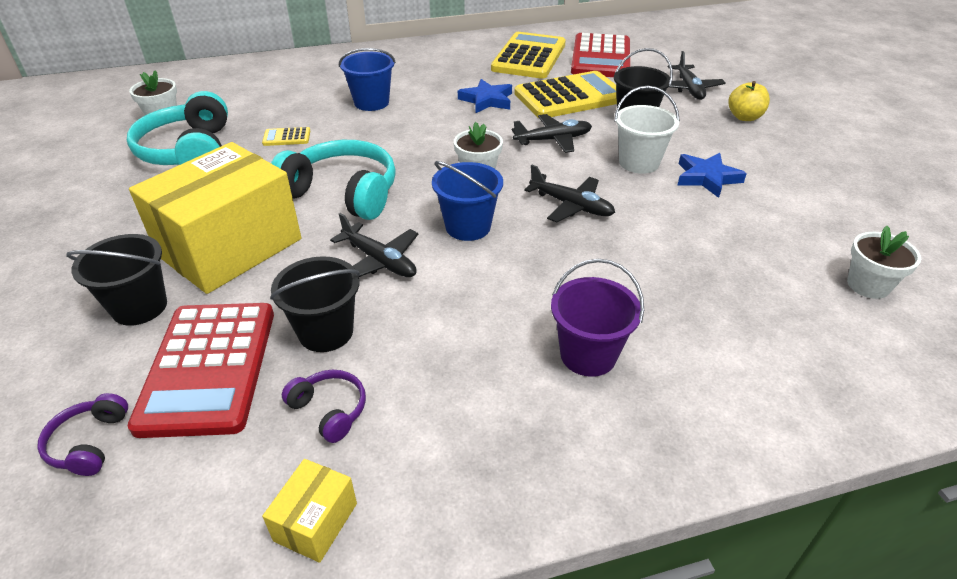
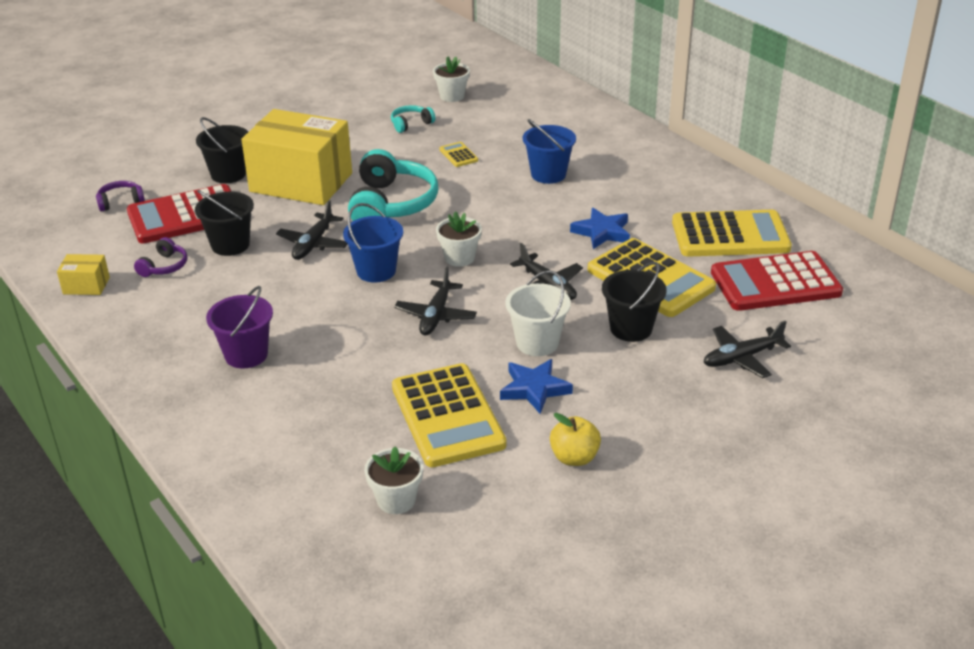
camera: 70 degrees right, 5 degrees down
turquoise headphones [127,91,228,165] -> turquoise headphones [391,105,435,133], size x0.48
yellow apple [728,81,770,121] -> yellow apple moved to [550,413,601,466]
none -> yellow calculator [392,363,506,467]

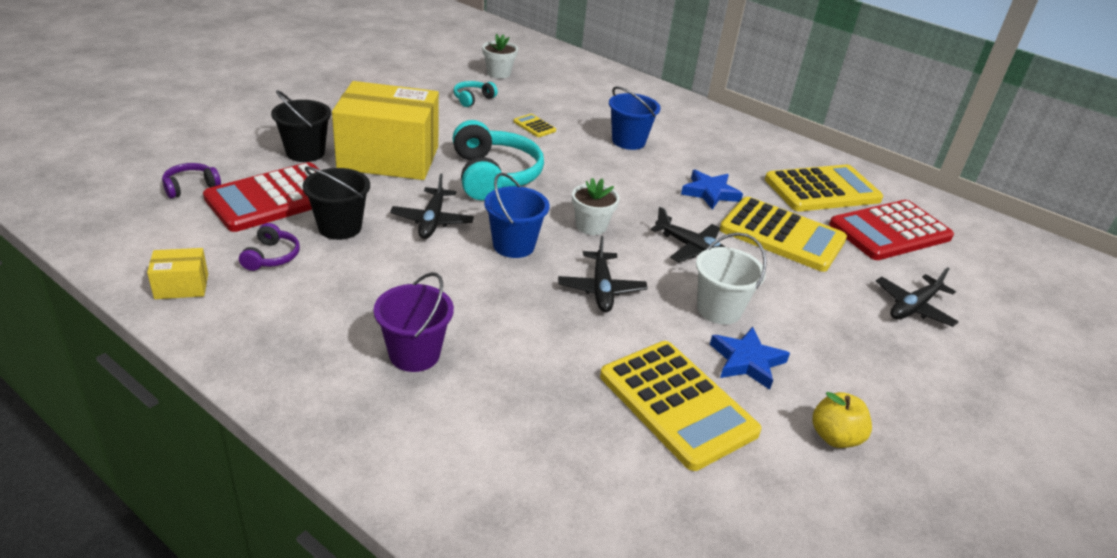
camera: 20 degrees left, 0 degrees up
white flower pot [364,447,423,514] -> none
black bucket [602,262,667,342] -> none

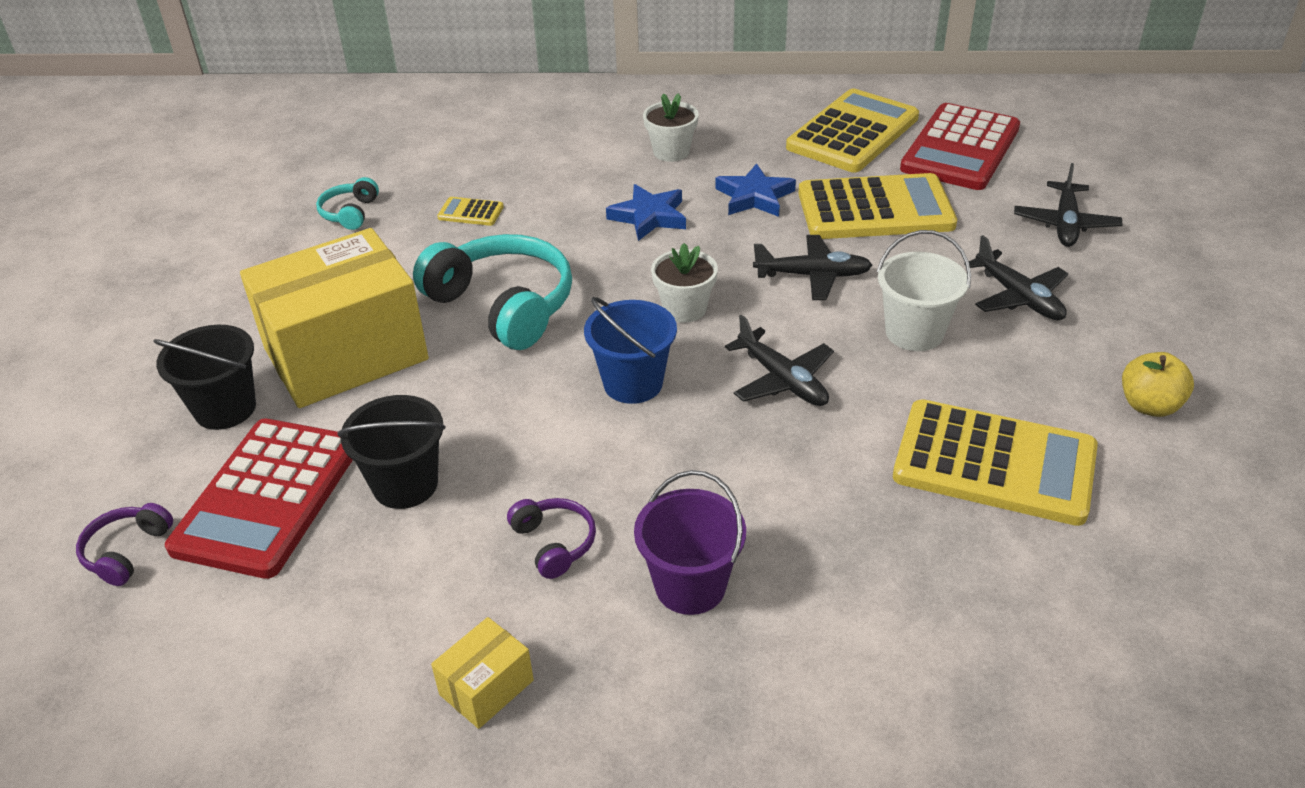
camera: 30 degrees left, 5 degrees up
yellow box [147,248,208,299] -> yellow box moved to [431,617,534,729]
purple headphones [239,223,300,271] -> purple headphones moved to [507,498,596,579]
black plane [390,174,474,239] -> black plane moved to [964,235,1068,320]
white flower pot [482,34,518,79] -> white flower pot moved to [643,93,699,162]
blue bucket [609,86,661,150] -> none
blue star [710,327,790,390] -> blue star moved to [606,184,686,241]

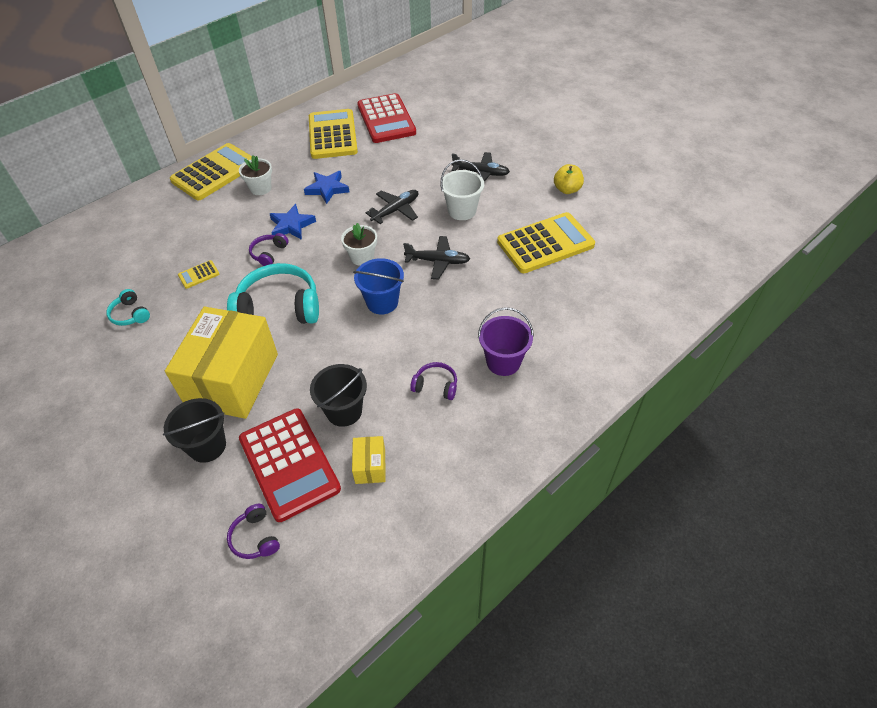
camera: 45 degrees left, 10 degrees up
yellow box [431,617,534,729] -> yellow box moved to [352,436,386,484]
yellow calculator [798,173,957,239] -> yellow calculator moved to [170,143,252,200]
black plane [1014,163,1123,247] -> none
none -> purple headphones [249,233,289,266]

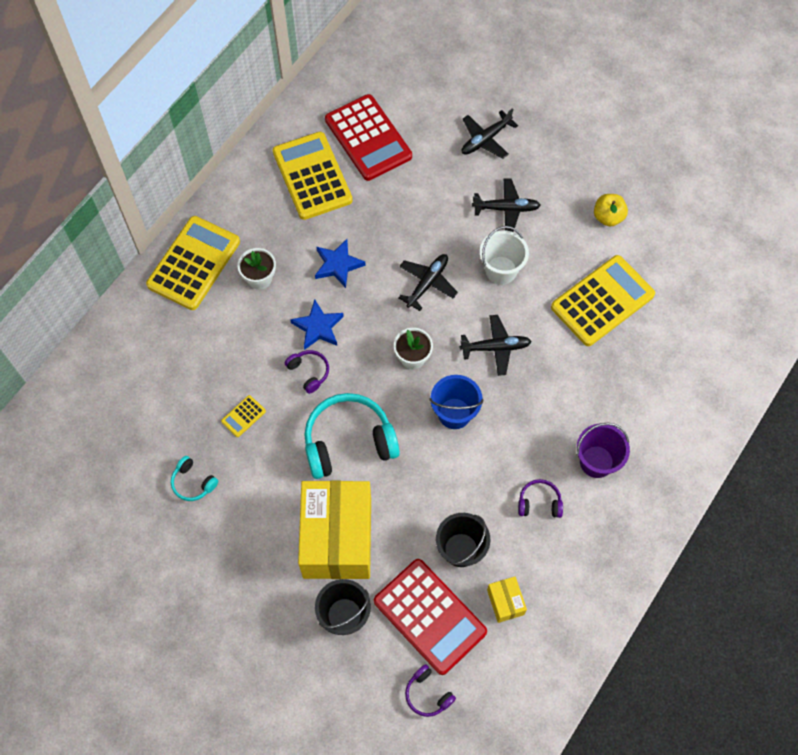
camera: 15 degrees left, 15 degrees up
purple headphones [249,233,289,266] -> purple headphones turned 135 degrees clockwise [285,350,329,394]
none -> black plane [461,108,518,158]

